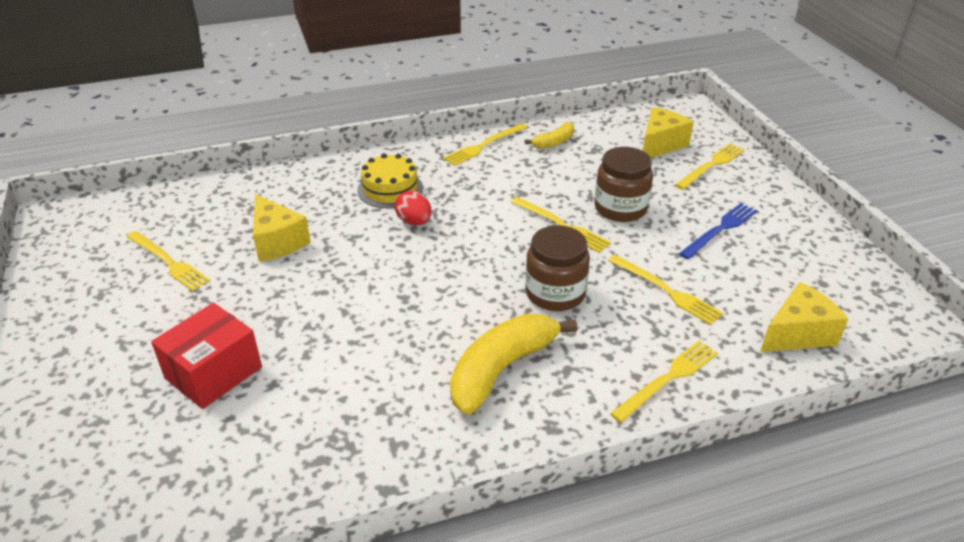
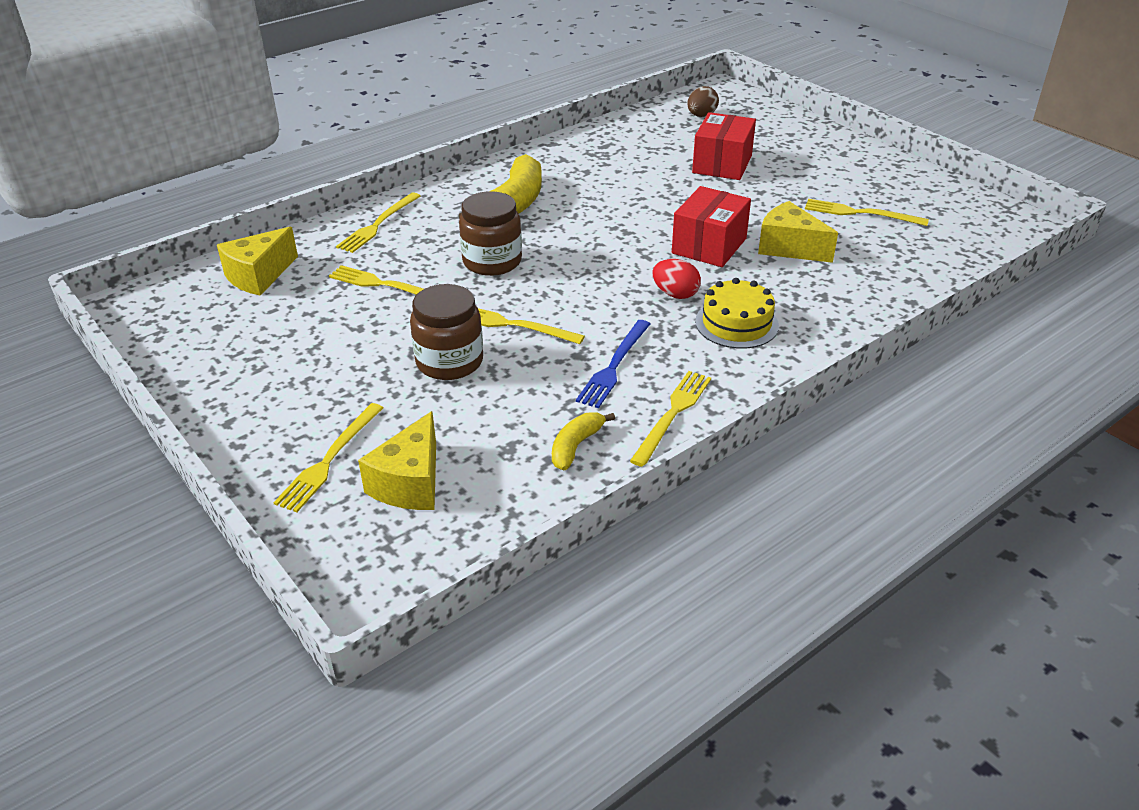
camera: 160 degrees right, 0 degrees up
blue fork [679,203,758,259] -> blue fork moved to [576,320,650,408]
none -> red box [672,186,751,267]
none -> brown egg [687,86,719,117]

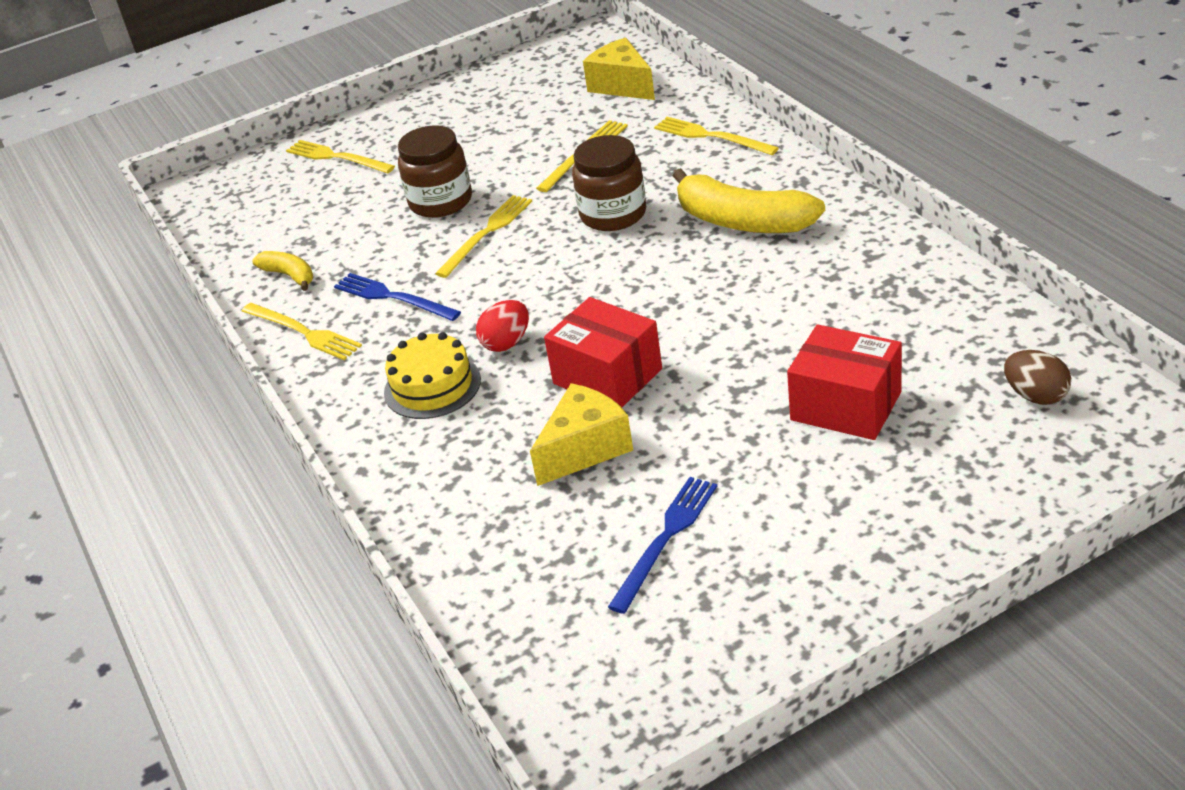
camera: 105 degrees right, 0 degrees up
yellow cheese [358,411,436,510] -> none
yellow fork [805,199,929,226] -> blue fork [608,477,717,614]

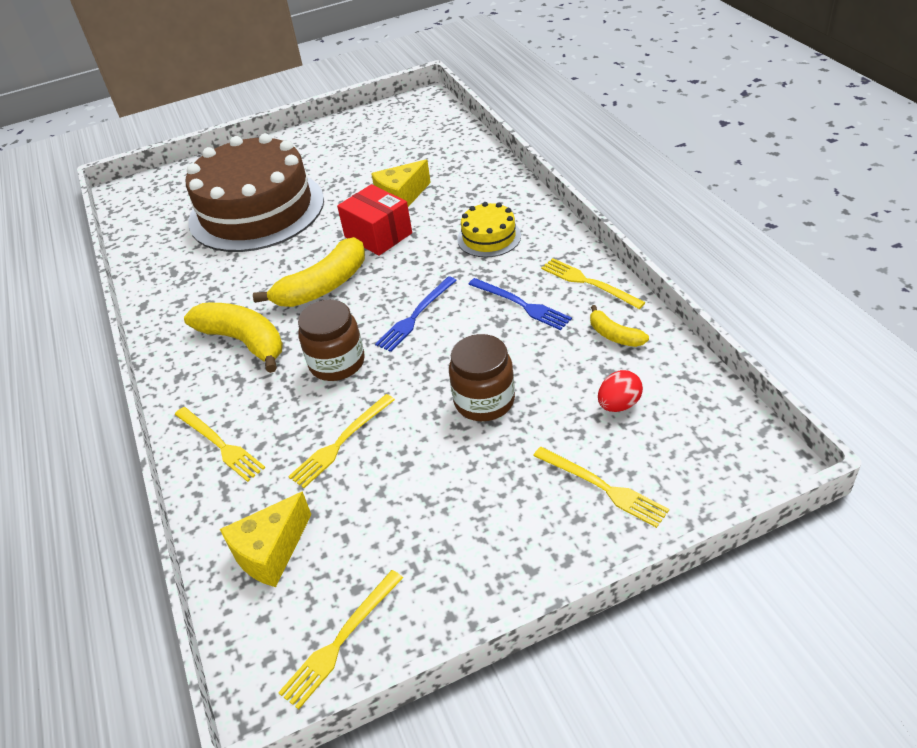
camera: 175 degrees left, 5 degrees up
yellow fork [435,195,532,278] -> yellow fork moved to [278,570,403,710]
red egg [476,300,529,352] -> red egg moved to [598,370,643,412]
yellow cheese [583,38,655,100] -> yellow cheese turned 75 degrees clockwise [220,491,311,587]
blue fork [608,477,717,614] -> blue fork moved to [375,276,457,352]
red box [787,324,902,440] -> brown cake [186,133,324,252]
brown egg [1004,350,1071,405] -> none
none -> yellow banana [253,237,365,307]

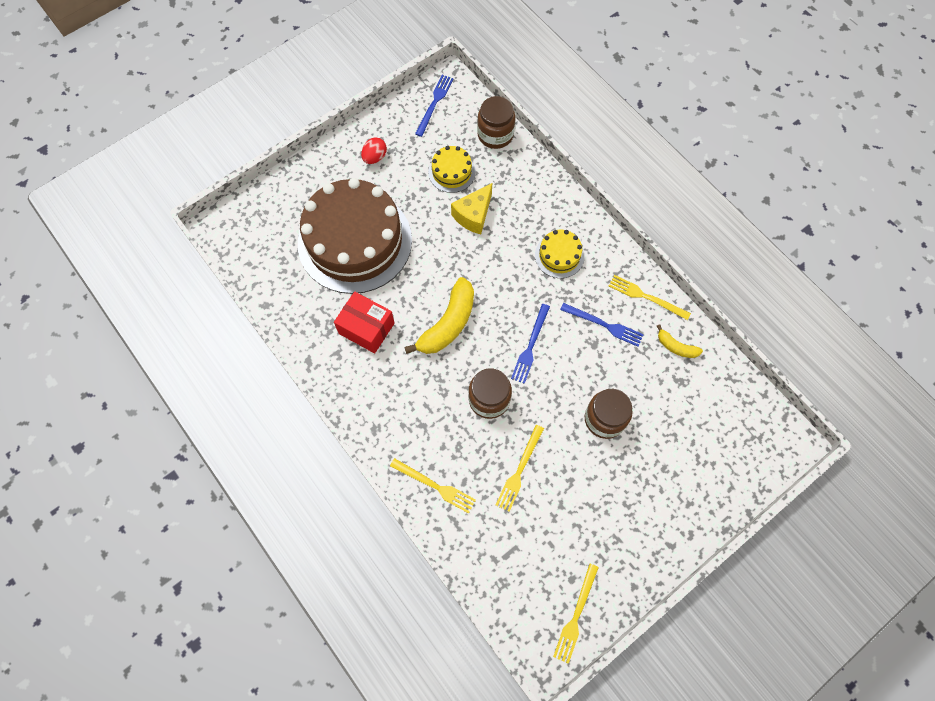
camera: 20 degrees left, 25 degrees up
yellow banana [184,303,283,373] -> none
yellow cheese [220,491,311,587] -> none
red box [337,184,412,256] -> red box moved to [334,291,395,353]
yellow fork [533,447,669,528] -> none
red egg [598,370,643,412] -> red egg moved to [361,137,387,164]
none -> blue fork [415,75,454,137]
none -> yellow cake [428,146,476,193]
none -> brown jar [477,96,515,149]

